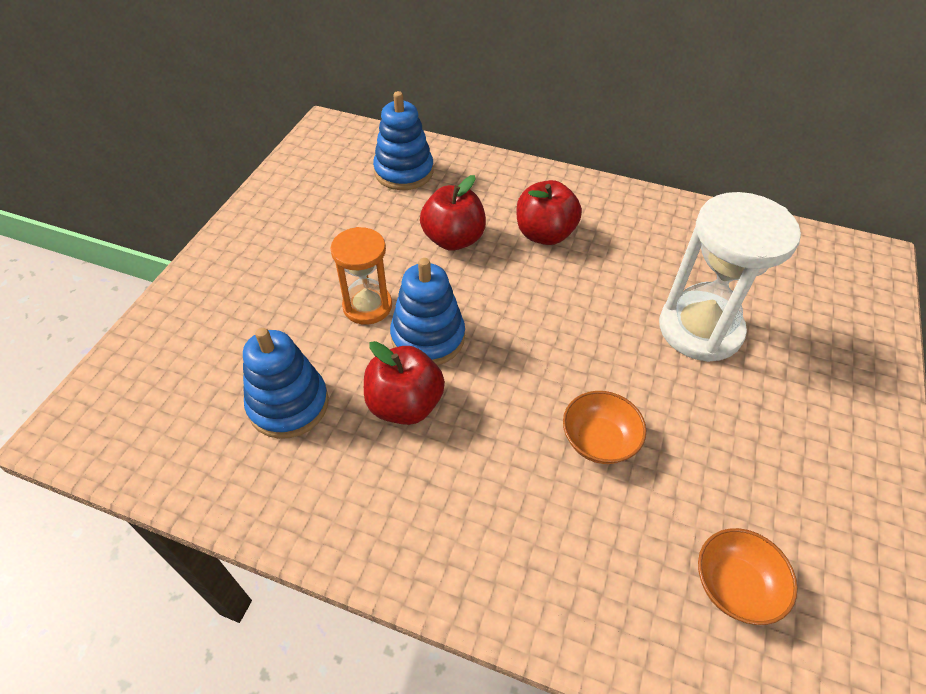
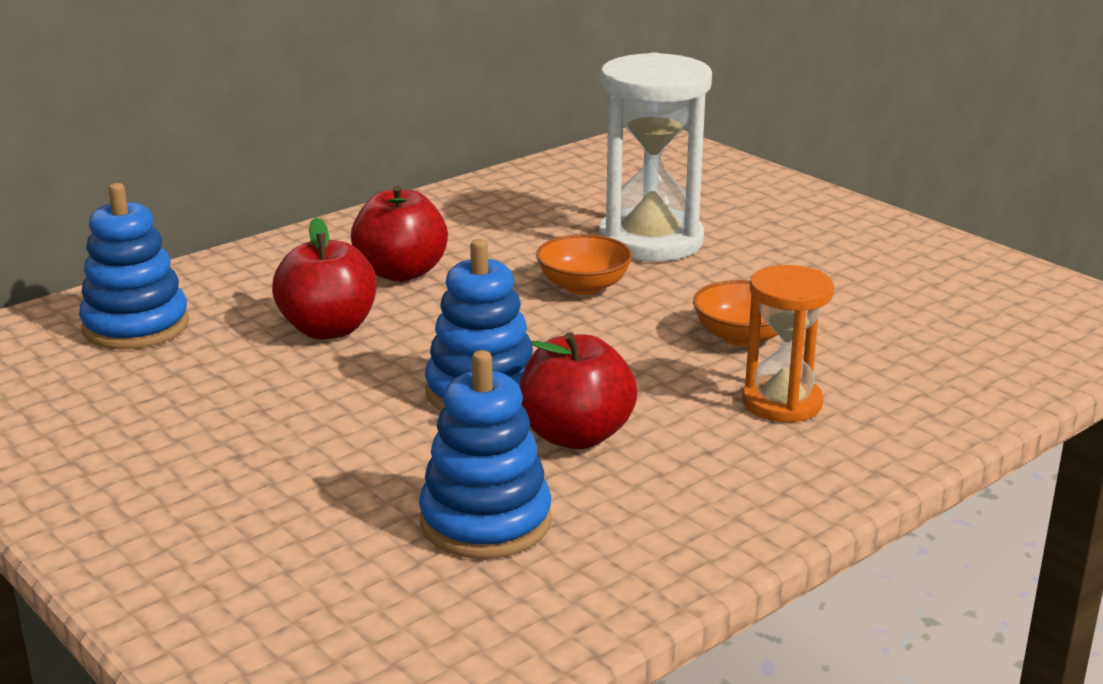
camera: 60 degrees left, 25 degrees down
orange hourglass [330,227,392,325] -> orange hourglass moved to [742,265,834,423]
orange bowl [698,528,798,625] -> orange bowl moved to [536,234,633,295]

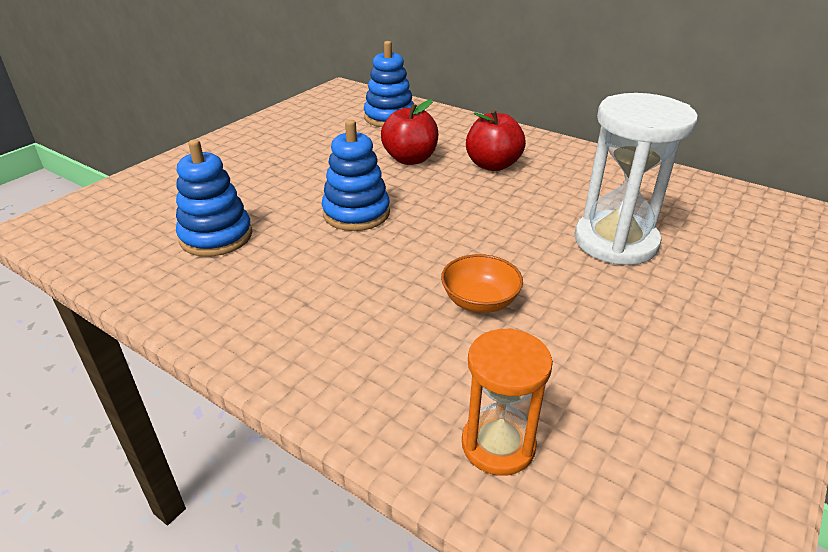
camera: 75 degrees right, 10 degrees up
red apple [519,332,637,449] -> none
orange bowl [536,234,633,295] -> none
orange hourglass [742,265,834,423] -> orange hourglass moved to [462,328,553,476]

